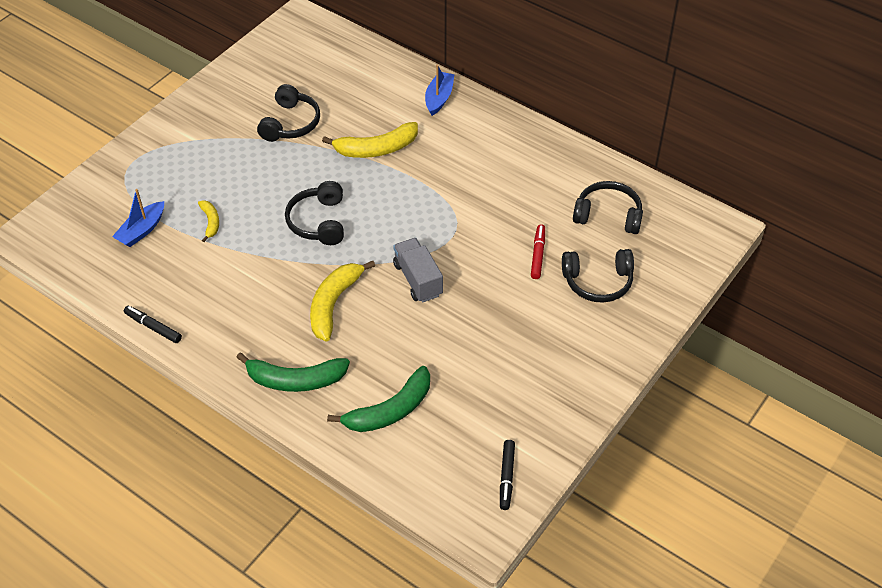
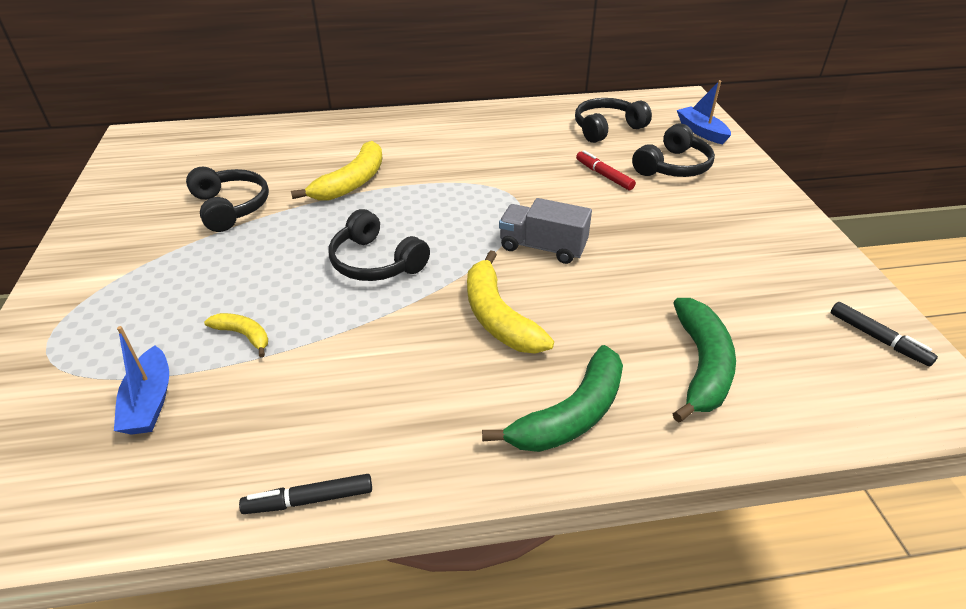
camera: 45 degrees left, 10 degrees down
blue boat [425,65,455,116] -> blue boat moved to [677,80,731,144]

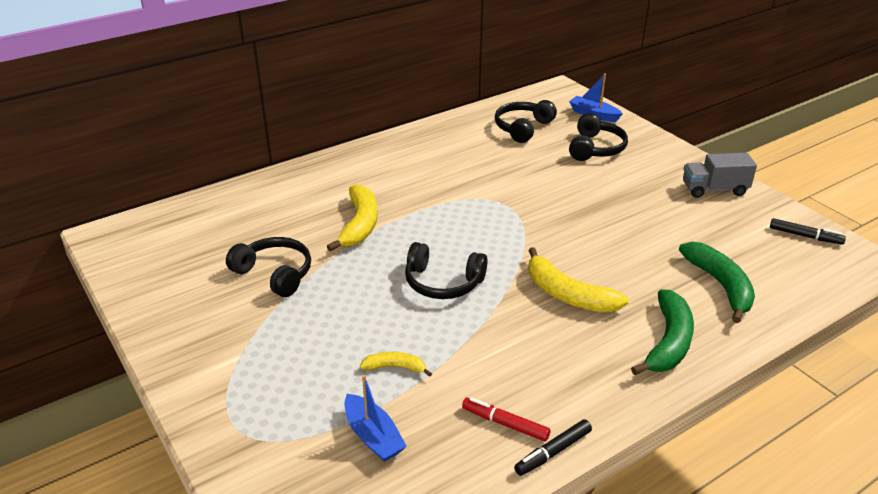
camera: 25 degrees left, 5 degrees down
grey truck [499,198,592,264] -> grey truck moved to [683,153,757,198]
red marker [576,150,636,190] -> red marker moved to [462,397,550,441]

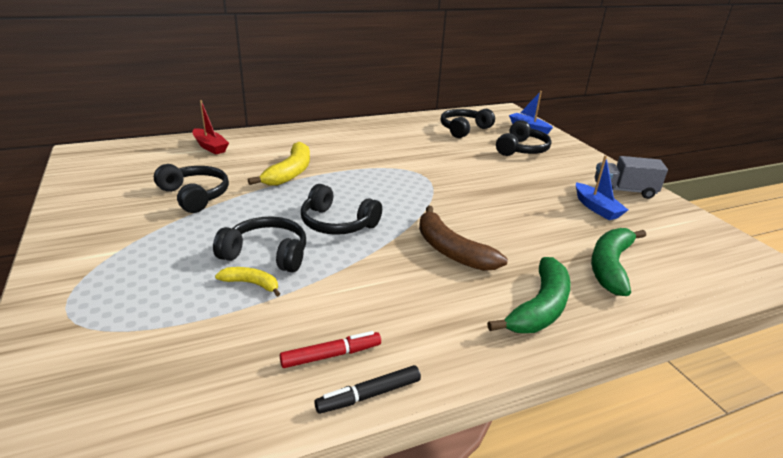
camera: 10 degrees right, 5 degrees down
blue boat [344,375,407,462] -> blue boat moved to [576,156,628,220]
red marker [462,397,550,441] -> red marker turned 120 degrees clockwise [280,331,381,368]
yellow banana [528,247,629,313] -> brown banana [419,206,508,271]
green banana [679,242,755,323] -> green banana turned 150 degrees counterclockwise [591,228,646,296]
black marker [770,218,846,245] -> none
none -> red boat [193,100,229,154]
none -> black headphones [213,216,306,272]

